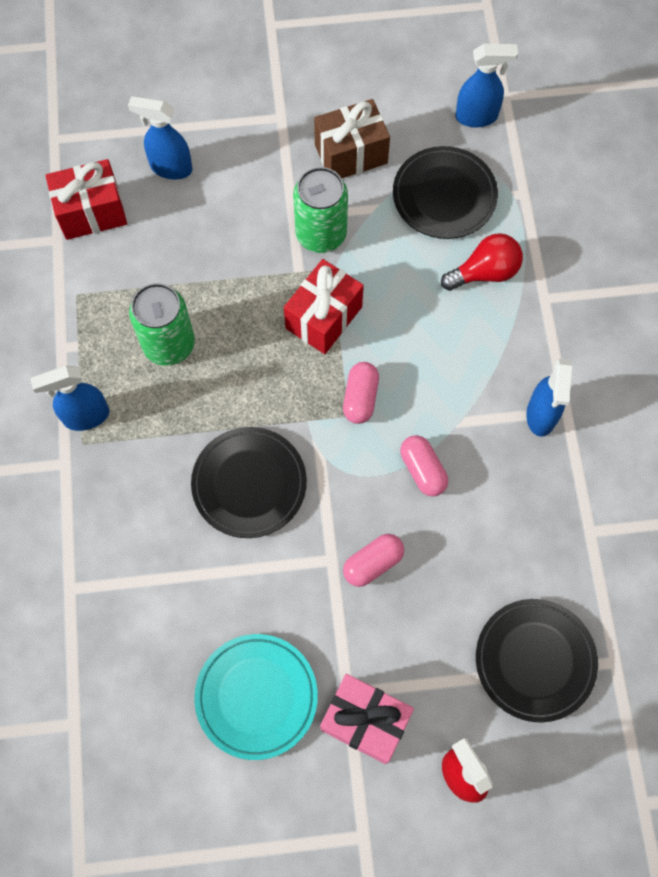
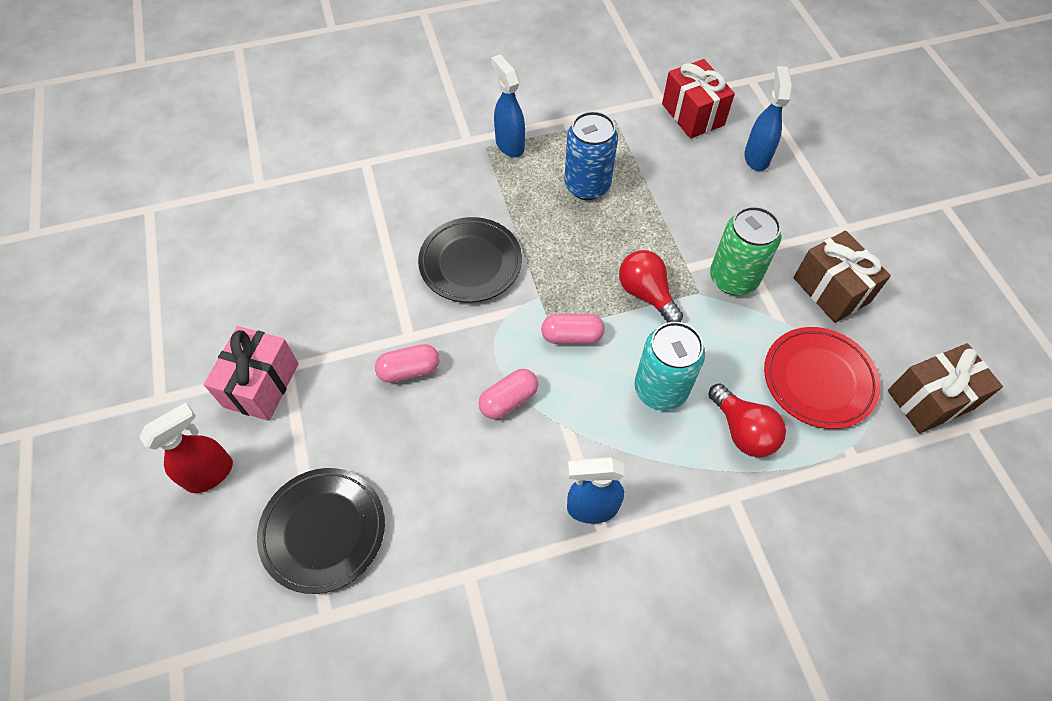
camera: 80 degrees right, 10 degrees down
green can [129,283,195,366] -> blue can [564,111,618,200]
turquoise plate [194,634,318,760] -> none
red gift [284,259,364,354] -> red light bulb [619,250,683,323]
pink capsule [343,534,404,587] -> pink capsule turned 60 degrees counterclockwise [375,344,440,383]
black plate [393,146,498,239] -> red plate [764,327,881,429]
blue spray bottle [455,44,518,127] -> brown gift [888,343,1003,433]
none -> turquoise can [634,322,705,411]

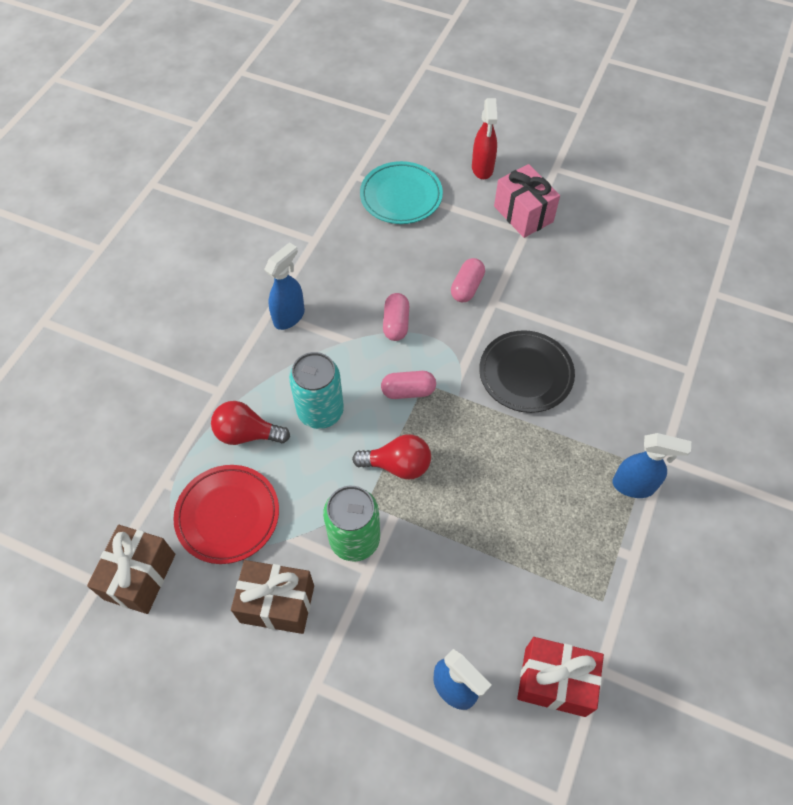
camera: 130 degrees right, 0 degrees up
black plate [257,468,385,594] -> turquoise plate [360,161,443,224]
pink capsule [541,314,605,344] -> pink capsule turned 45 degrees clockwise [381,371,436,399]
blue can [564,111,618,200] -> none

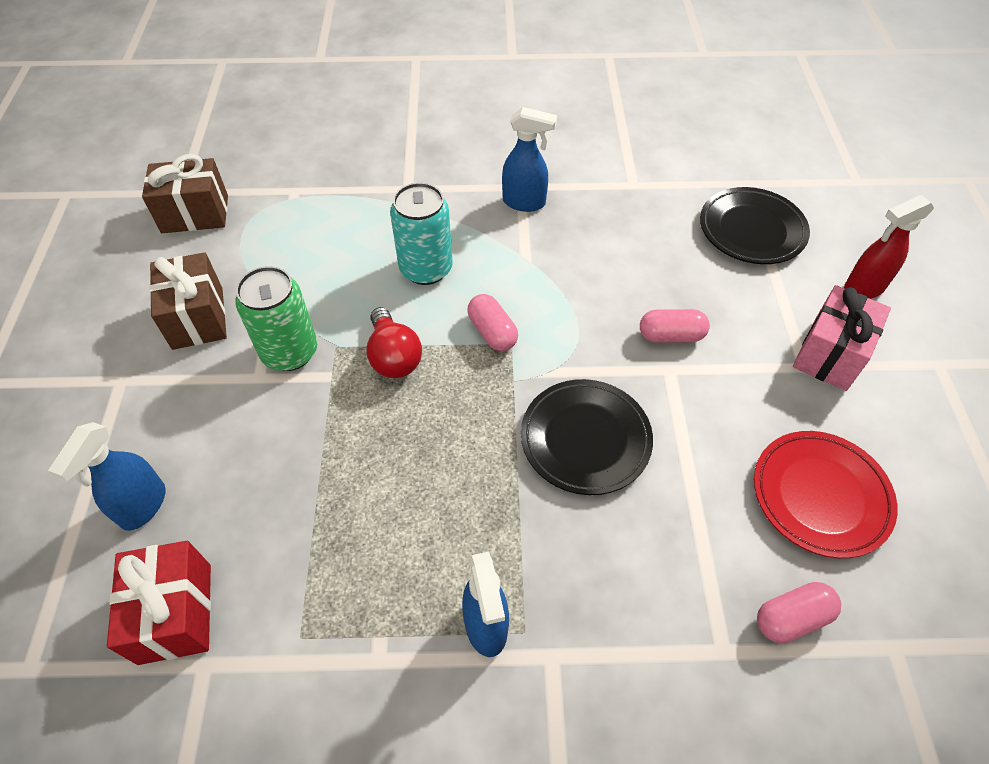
camera: 65 degrees right, 5 degrees down
red plate [173,465,279,564] -> red plate moved to [754,431,898,558]
red light bulb [211,401,290,445] -> none
turquoise plate [360,161,443,224] -> black plate [700,187,810,264]
pink capsule [383,293,409,341] -> pink capsule moved to [757,582,841,643]

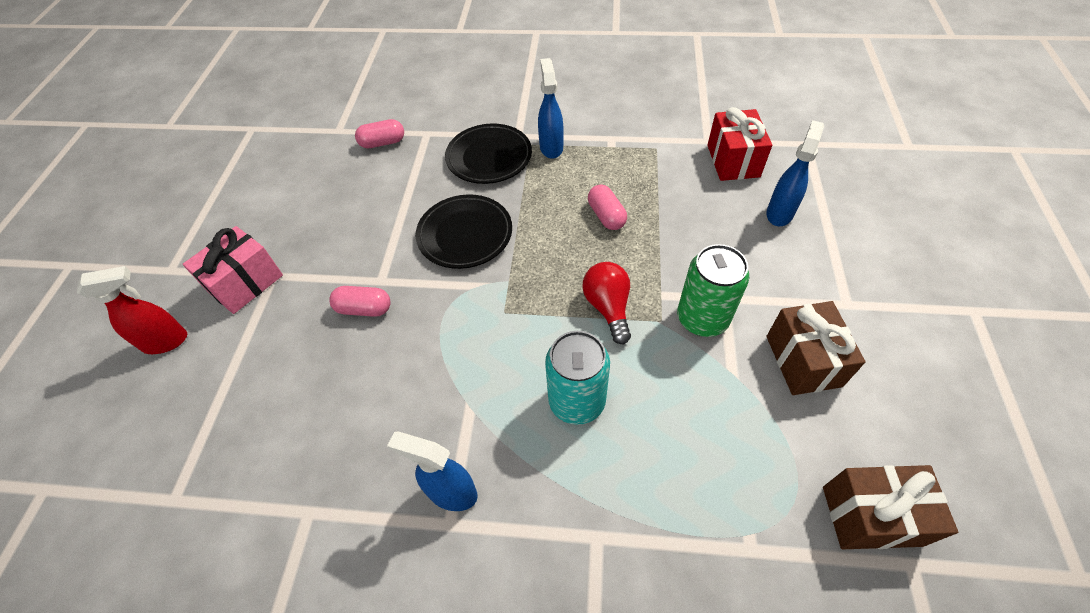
camera: 170 degrees left, 0 degrees up
pink capsule [468,294,518,351] -> pink capsule moved to [588,185,627,230]
black plate [700,187,810,264] -> black plate moved to [445,124,532,184]
red plate [754,431,898,558] -> none

